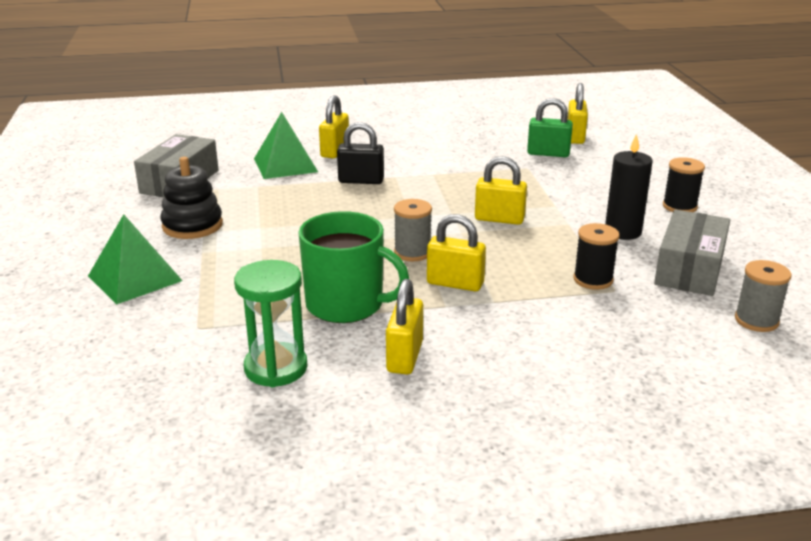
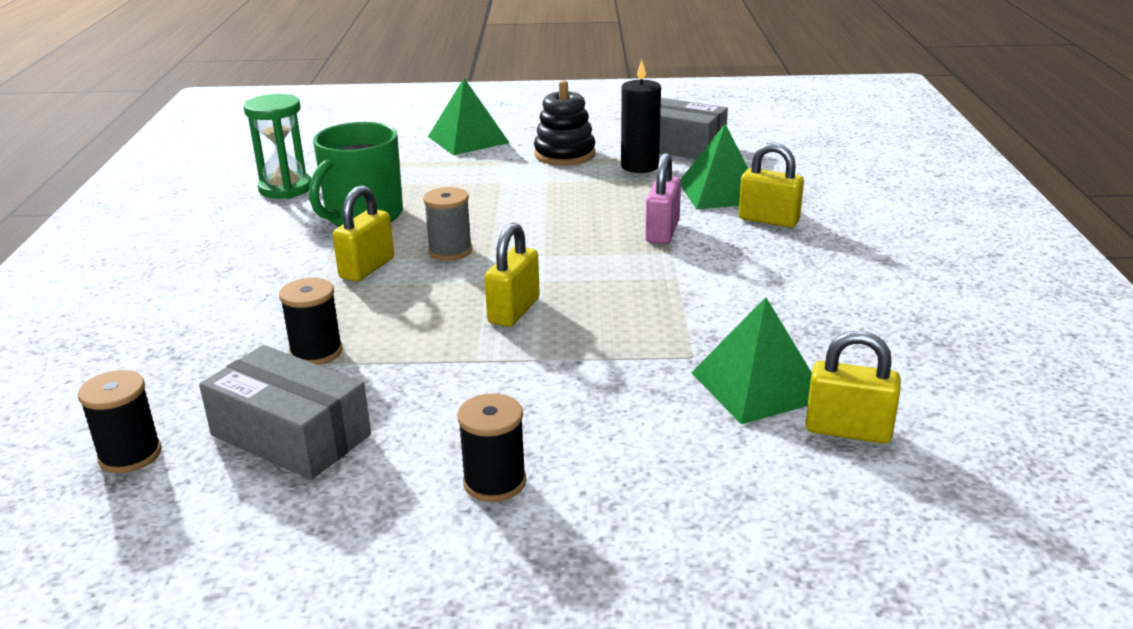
camera: 100 degrees right, 0 degrees up
black padlock [337,122,384,184] -> pink padlock [645,153,681,244]
yellow padlock [386,279,423,374] -> none
green padlock [527,98,573,157] -> green pyramid [691,298,812,424]
black candle [605,134,653,240] -> black candle moved to [621,60,661,173]
grey spool [735,260,792,332] -> black spool [78,370,162,473]

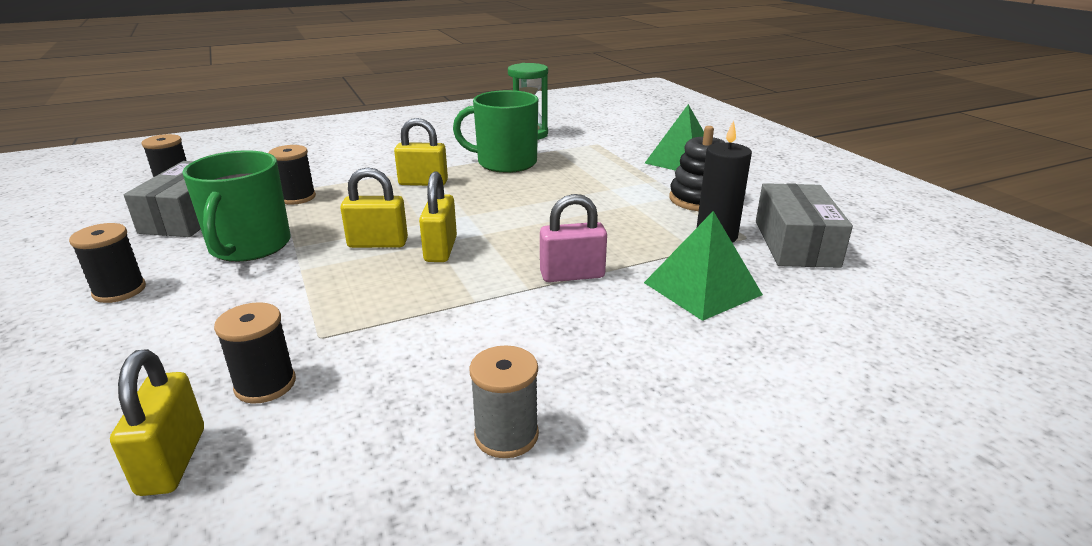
camera: 65 degrees right, 0 degrees up
grey spool [423,187,472,261] -> grey spool moved to [469,345,539,458]
green pyramid [691,298,812,424] -> black spool [214,302,296,404]
yellow padlock [739,143,804,228] -> yellow padlock moved to [419,171,457,262]
none -> green mug [182,150,290,262]

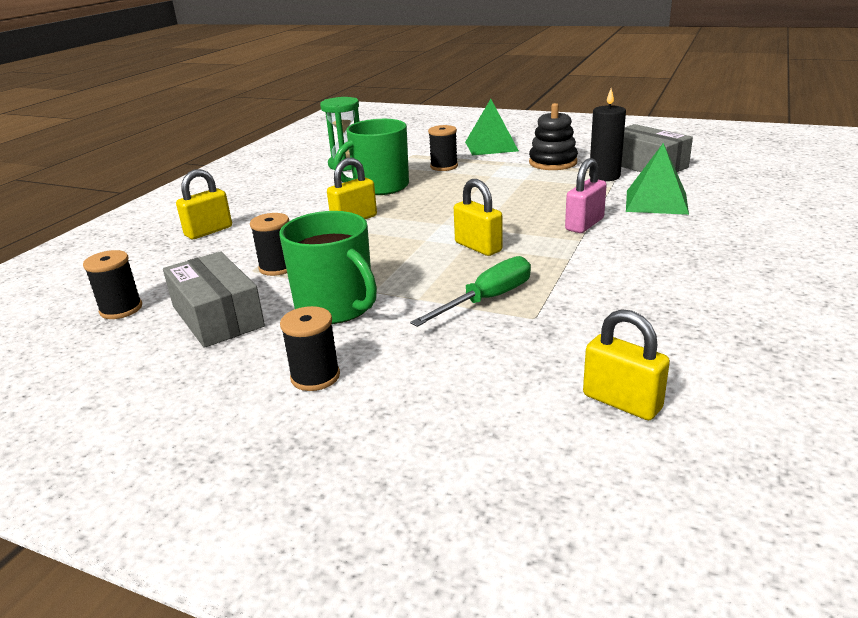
camera: 40 degrees left, 0 degrees up
black spool [214,302,296,404] -> black spool moved to [428,125,458,171]
yellow padlock [340,167,408,248] -> yellow padlock moved to [176,169,232,239]
grey spool [469,345,539,458] -> none
none -> green screwdriver [410,256,531,327]

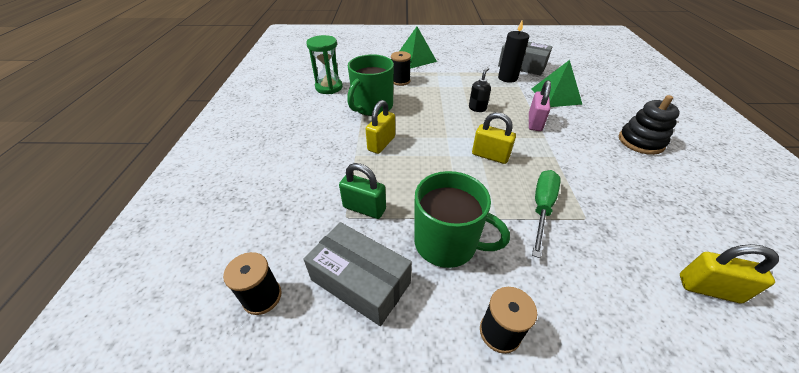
camera: 25 degrees left, 15 degrees up
yellow padlock [176,169,232,239] -> none
black spool [250,213,289,276] -> green padlock [339,163,386,219]
black stacking toy [529,103,578,170] -> black stacking toy moved to [619,95,680,155]
none -> black soap dispenser [469,67,491,112]

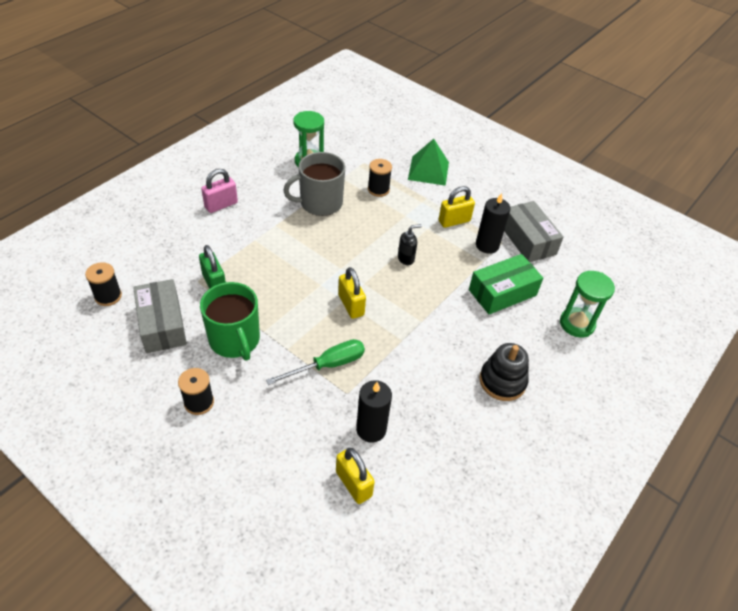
camera: 35 degrees right, 5 degrees up
green mug [347,54,394,116] -> grey mug [283,152,345,216]
yellow padlock [366,100,395,154] -> yellow padlock moved to [439,186,475,228]
pink padlock [529,80,551,131] -> pink padlock moved to [201,169,238,213]
green pyramid [532,60,583,107] -> green box [469,254,543,314]
none -> black candle [356,380,392,443]
none -> green hourglass [560,271,615,337]

